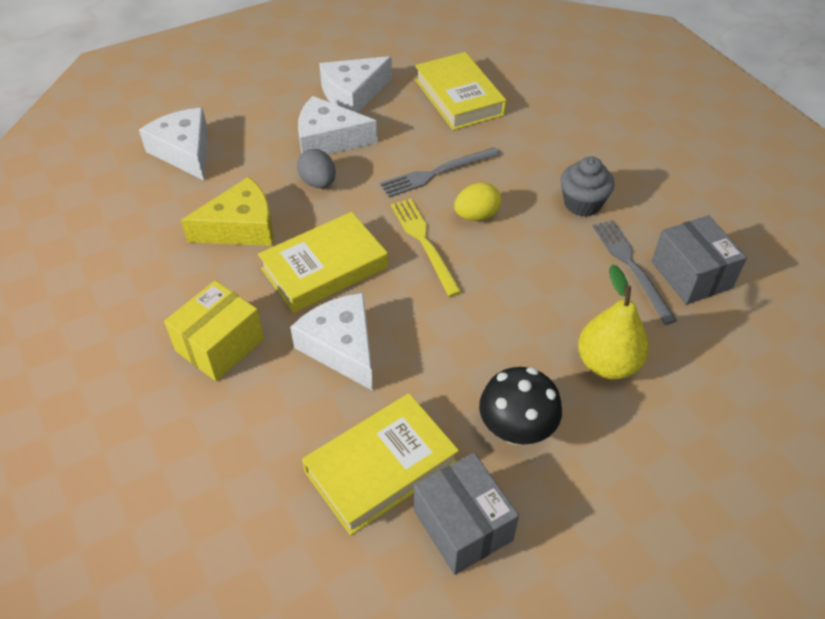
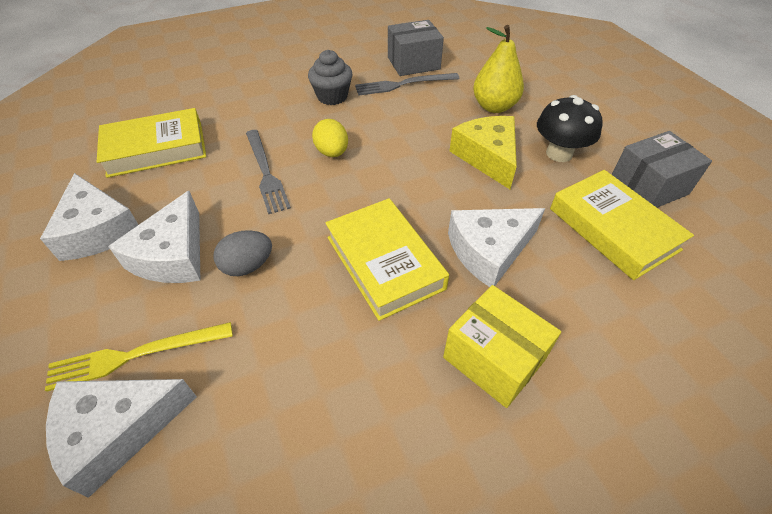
camera: 85 degrees left, 0 degrees up
yellow cheese [181,177,273,246] -> yellow cheese moved to [450,116,517,189]
yellow fork [391,199,462,297] -> yellow fork moved to [45,322,233,392]

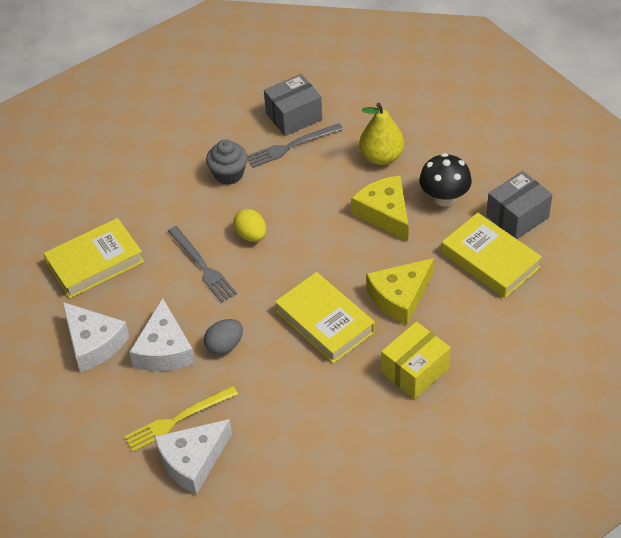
camera: 10 degrees left, 0 degrees up
yellow box [443,285,561,408] -> yellow box turned 75 degrees counterclockwise [381,321,451,399]
white cheese [448,208,545,287] -> yellow cheese [366,258,434,325]

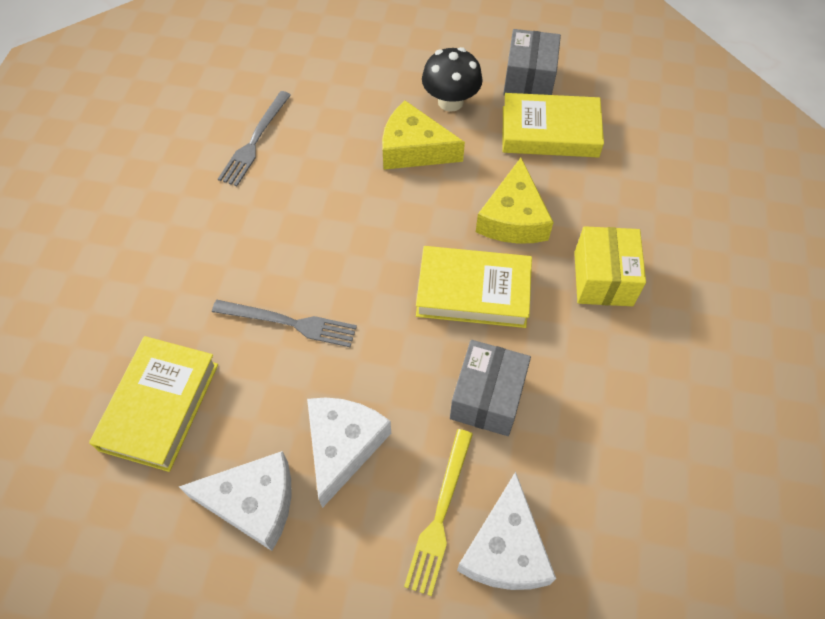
camera: 45 degrees left, 10 degrees up
white cheese [129,298,195,371] -> white cheese turned 120 degrees counterclockwise [307,398,391,508]
grey egg [204,319,243,355] -> none
grey cupcake [206,140,248,185] -> none
yellow egg [233,209,266,242] -> none
grey box [264,74,322,136] -> grey box moved to [450,340,531,436]
yellow pear [359,103,404,165] -> none

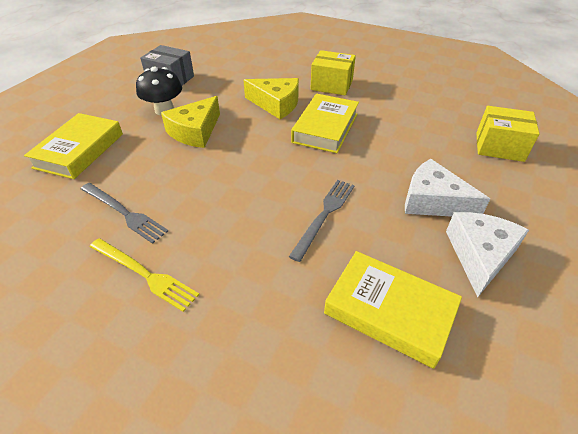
camera: 75 degrees left, 15 degrees down
yellow fork [404,429,473,596] -> yellow fork moved to [90,238,199,312]
grey box [450,340,531,436] -> none
white cheese [457,472,556,590] -> yellow box [476,106,539,162]
yellow book [502,93,604,157] -> yellow book moved to [24,113,123,179]

